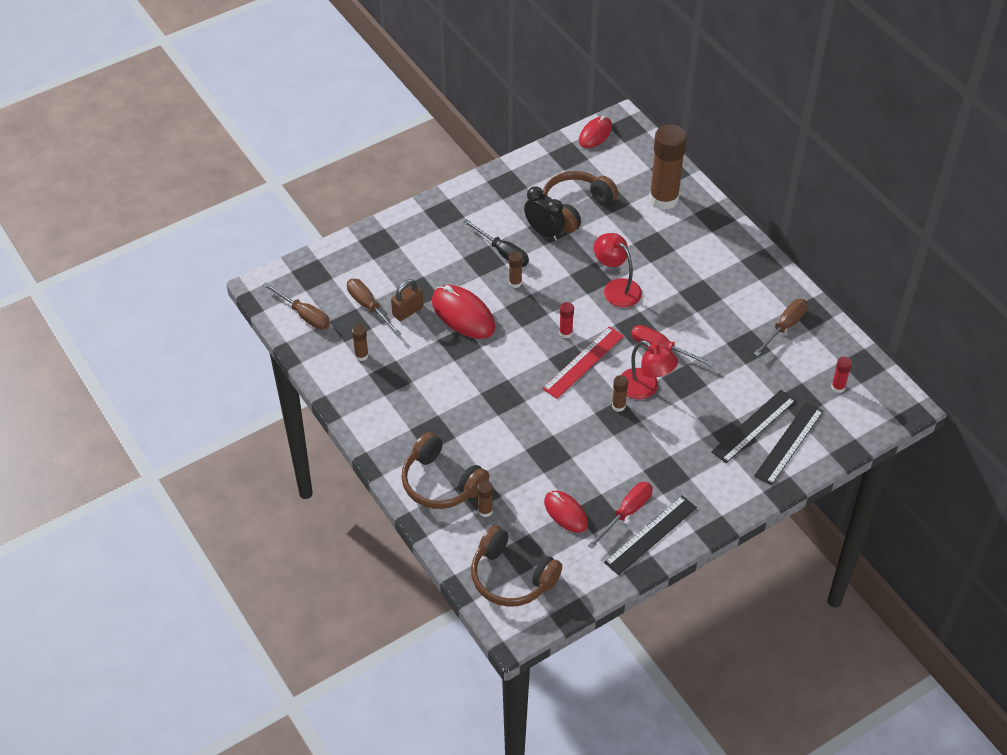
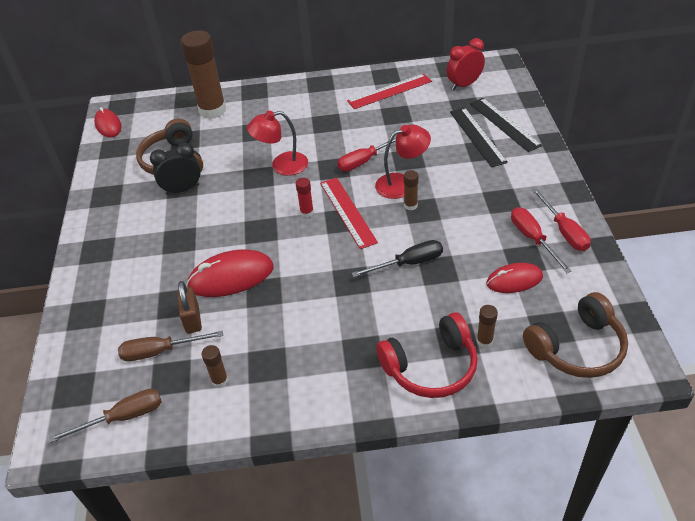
camera: 60 degrees left, 5 degrees down
brown headphones [401,432,489,509] -> red headphones [376,312,478,398]
black screwdriver [463,219,529,267] -> black screwdriver moved to [352,240,443,277]
brown glue stick [509,252,523,288] -> none
black ruler [604,495,697,575] -> red screwdriver [532,188,591,251]
brown screwdriver [754,299,808,356] -> red ruler [347,74,432,109]
red glue stick [831,356,852,393] -> red clock [447,38,485,90]

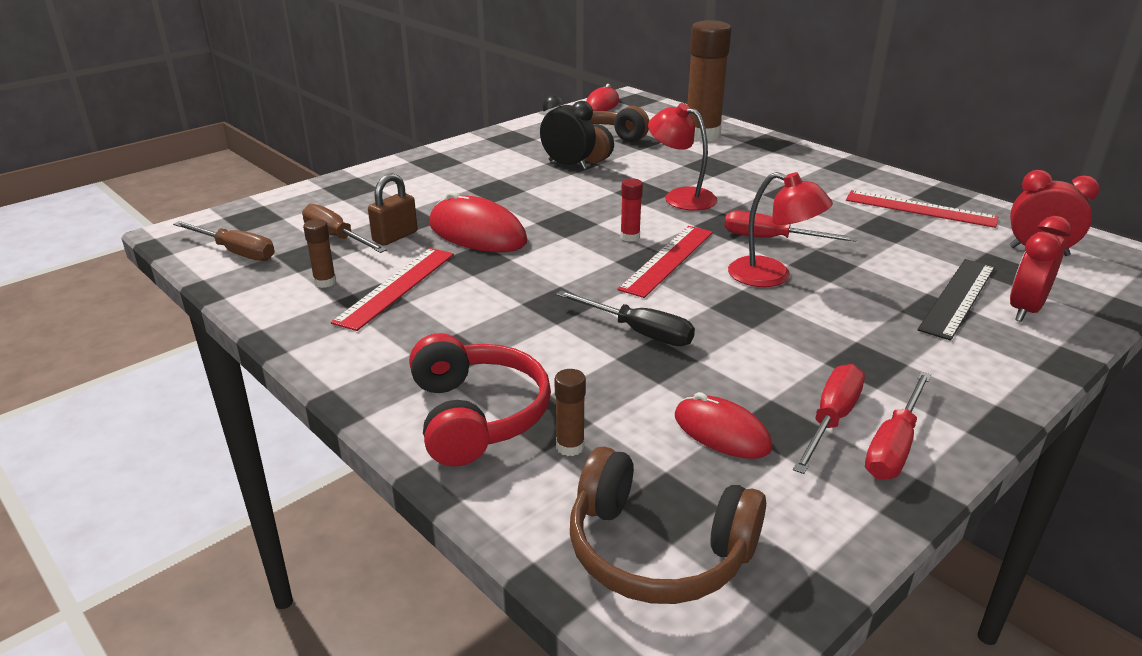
camera: 50 degrees right, 15 degrees down
red headphones [376,312,478,398] -> red headphones turned 135 degrees counterclockwise [409,333,551,467]
brown glue stick [404,170,418,211] -> none
black ruler [470,98,542,152] -> red clock [1010,216,1072,322]
none -> red ruler [331,248,454,331]

